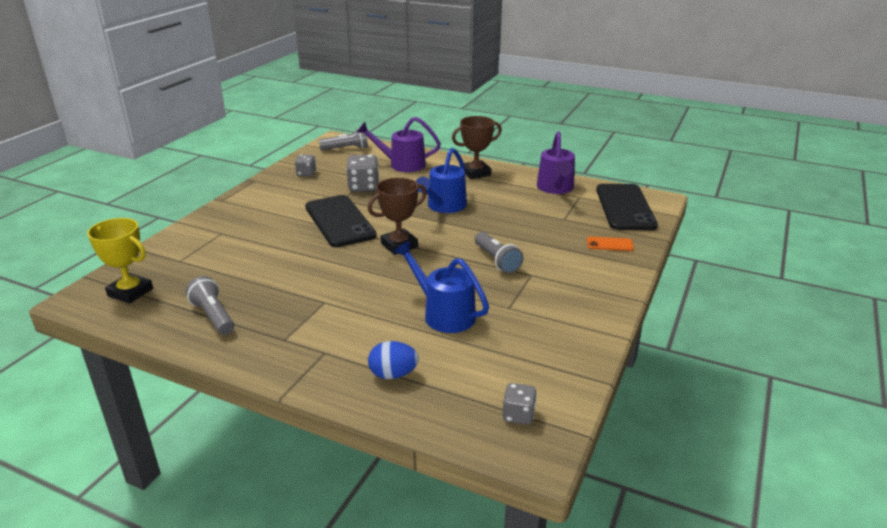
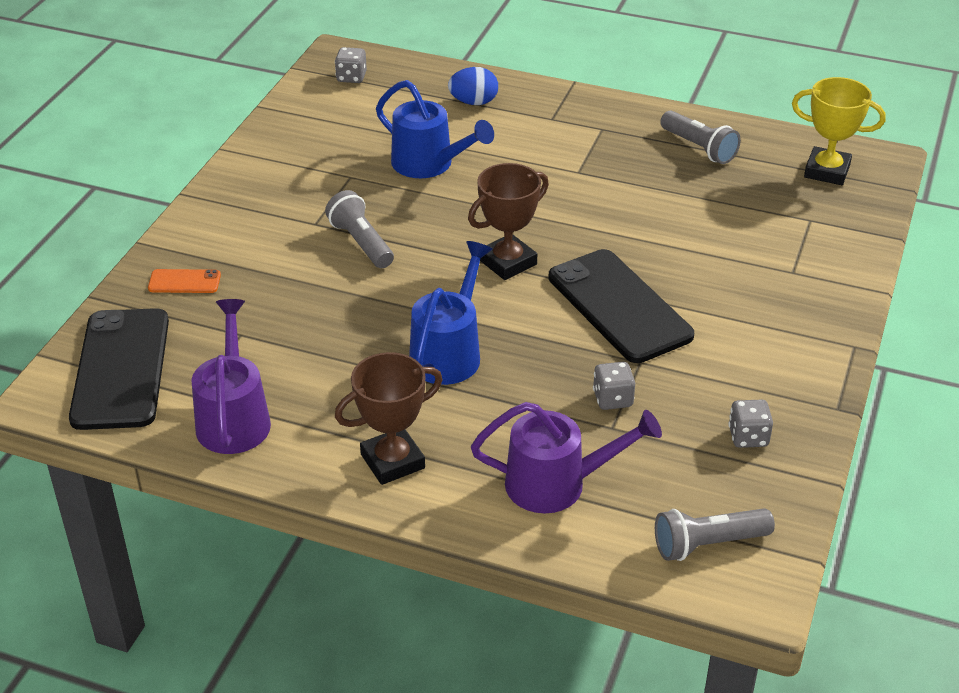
camera: 175 degrees right, 10 degrees up
grey dice [346,155,379,192] -> grey dice [593,362,635,410], size x0.61

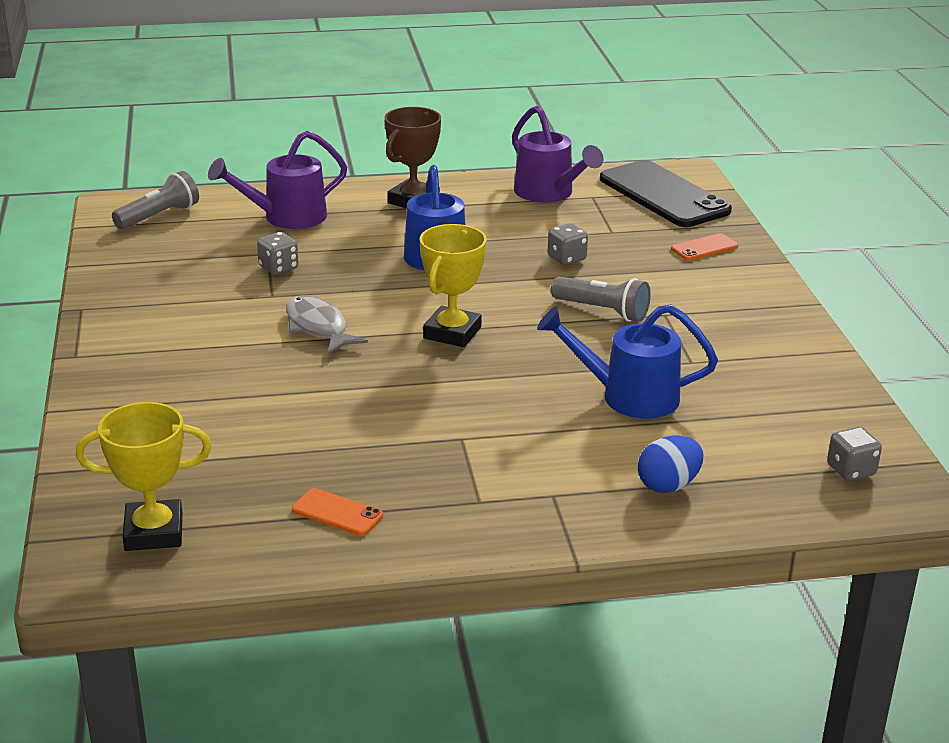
camera: 150 degrees right, 10 degrees down
brown trophy [468,163,549,280] -> yellow trophy [420,224,487,347]
black phone [548,249,694,363] -> grey fish [286,295,368,354]
grey flashlight [660,111,741,164] -> orange phone [292,488,383,536]
grey dice [728,400,773,448] -> grey dice moved to [548,223,588,265]

